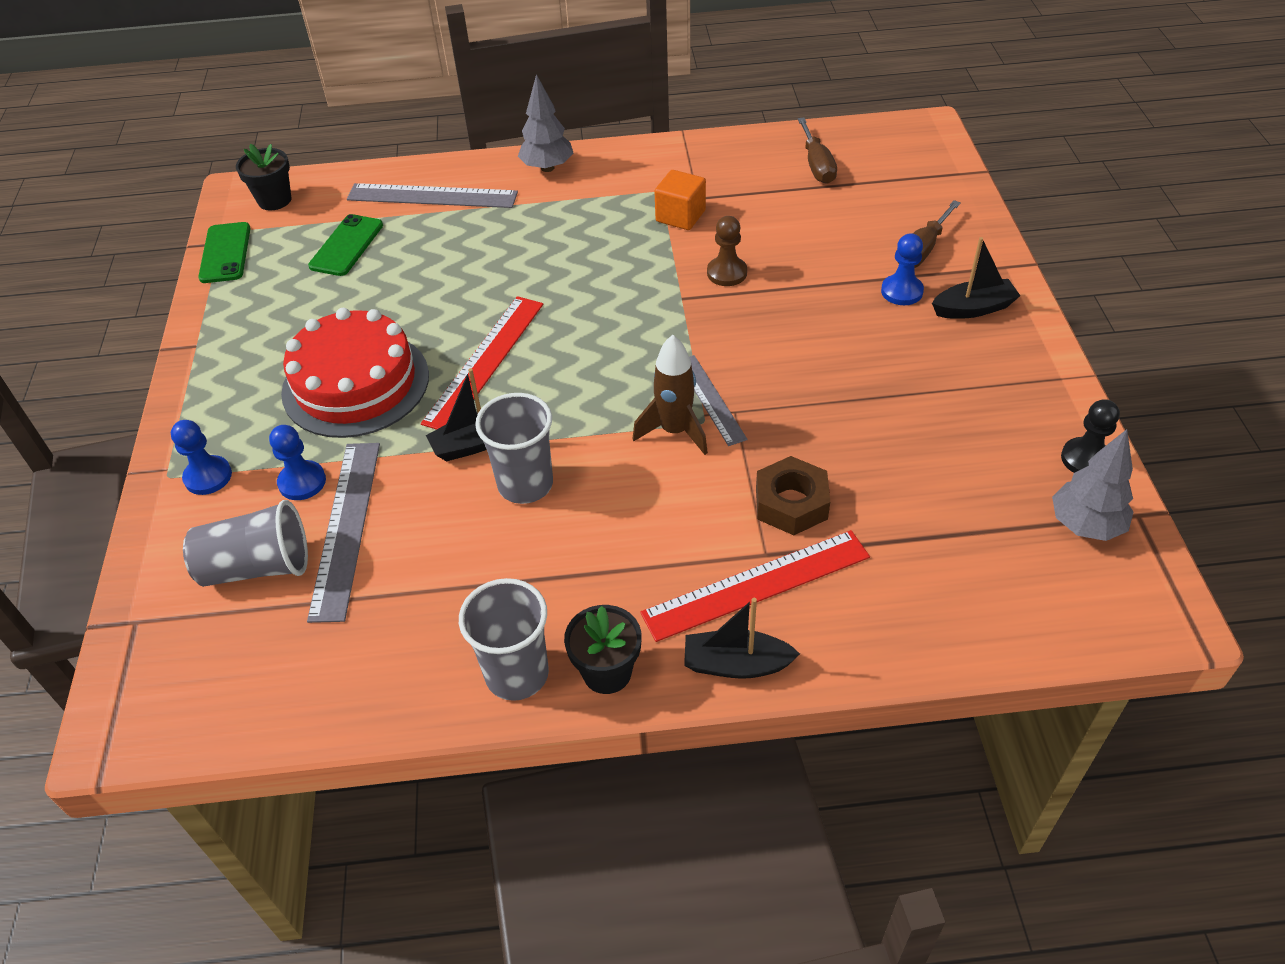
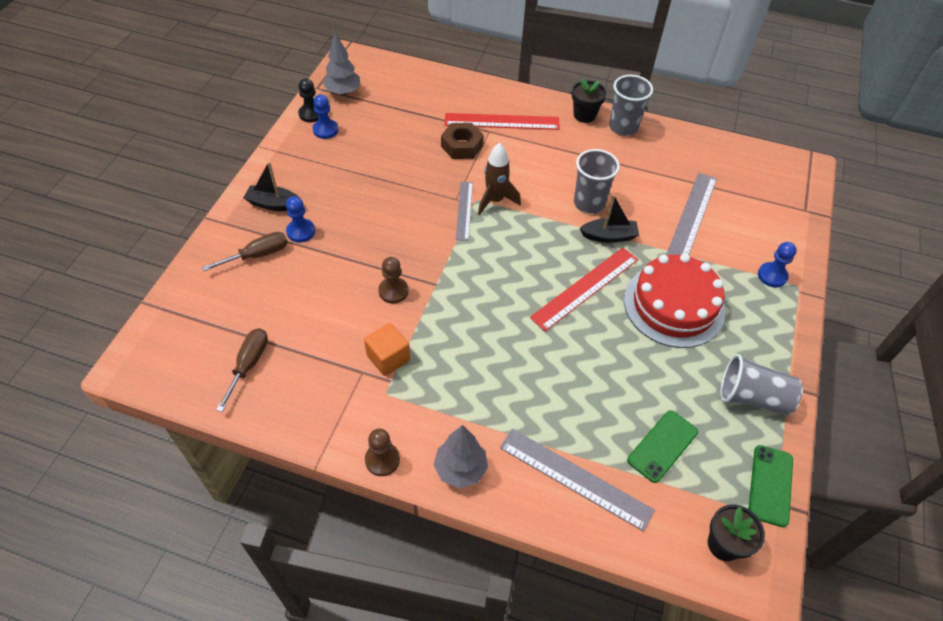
camera: 160 degrees left, 5 degrees up
grey cup [183,500,308,587] -> grey cup moved to [720,354,803,415]
blue pawn [269,425,326,500] -> blue pawn moved to [313,95,339,139]
black boat [684,598,800,679] -> none
none -> brown pawn [365,428,400,476]

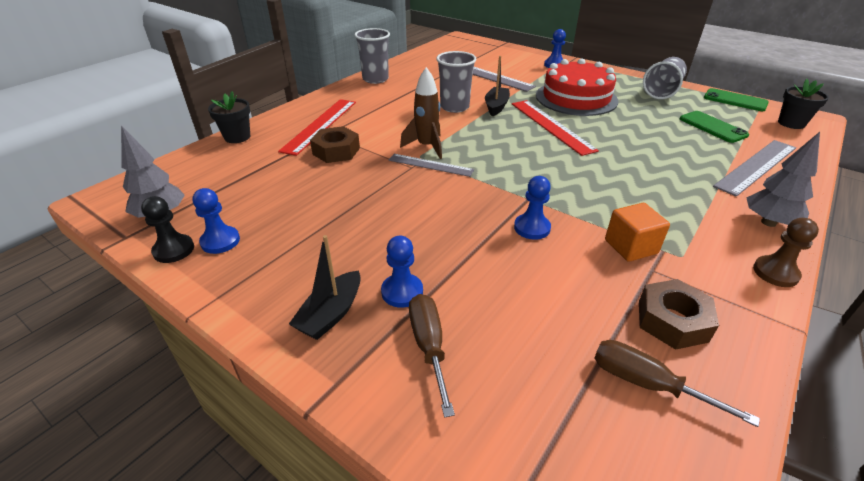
camera: 70 degrees left, 15 degrees down
brown pawn [378,257,409,303] -> blue pawn [514,176,551,240]
black flower pot [572,78,606,123] -> black flower pot moved to [208,91,250,143]
none -> brown nut [639,279,719,350]

